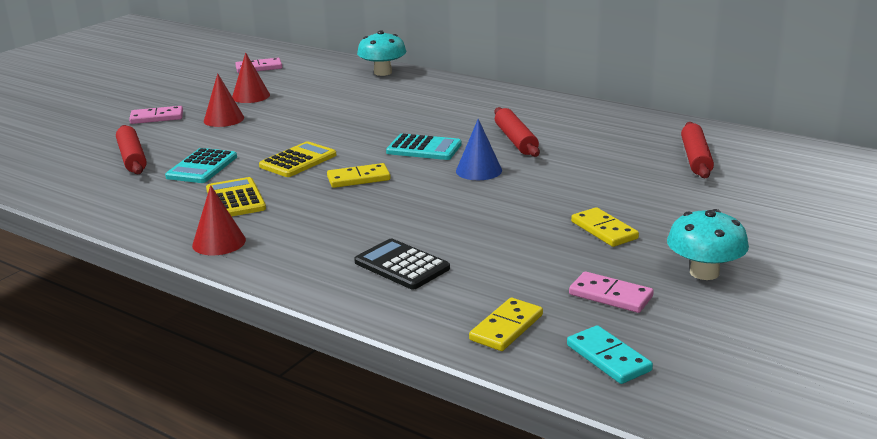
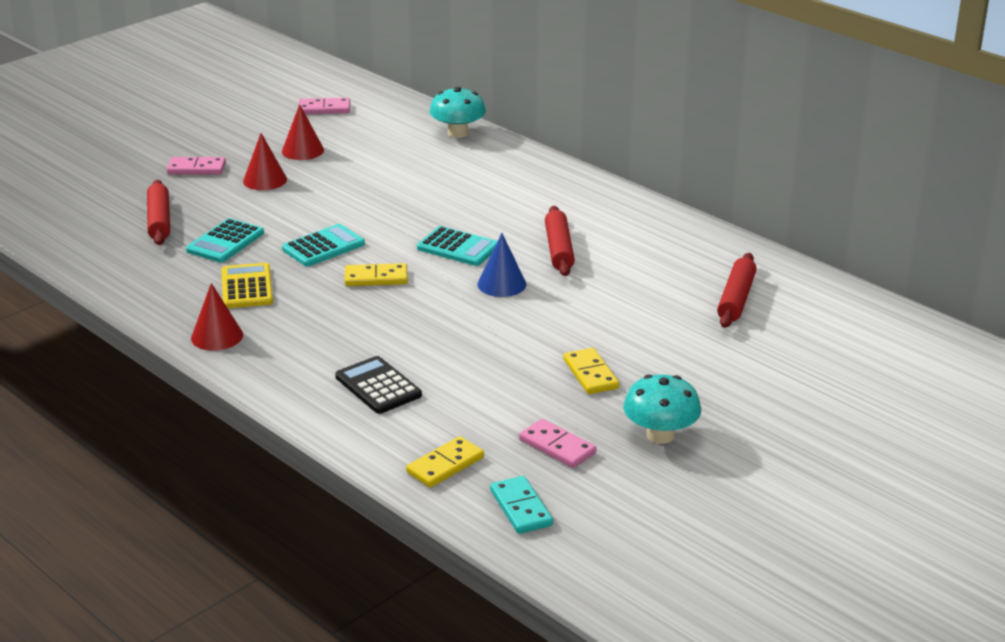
camera: 10 degrees right, 5 degrees up
yellow calculator [259,141,336,177] -> turquoise calculator [282,224,365,266]

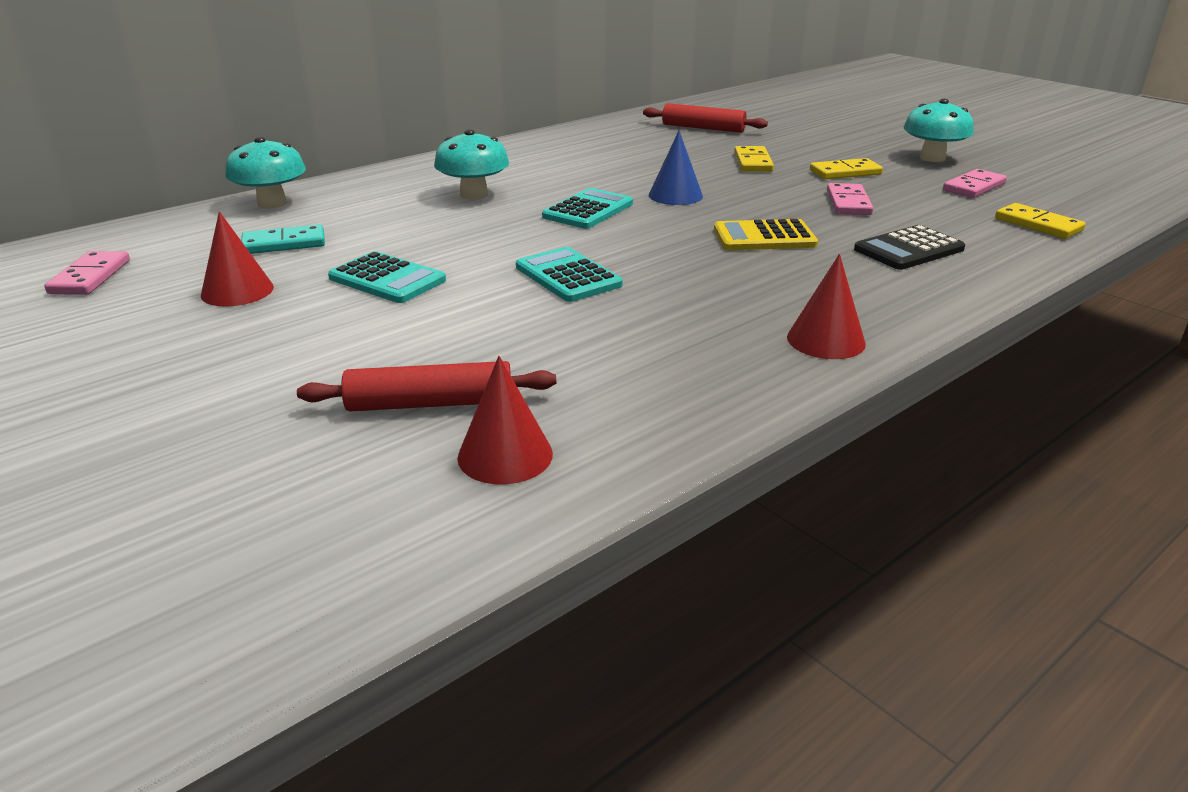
camera: 85 degrees left, 0 degrees up
pink domino [167,157,226,175] -> pink domino moved to [827,183,873,215]
turquoise calculator [186,218,264,263] -> turquoise calculator moved to [328,251,446,303]
yellow calculator [222,263,273,308] -> yellow calculator moved to [714,219,818,250]
red cone [243,133,287,190] -> red cone moved to [457,356,553,484]
yellow domino [345,263,408,286] -> yellow domino moved to [734,146,774,172]
turquoise domino [490,476,553,534] -> turquoise domino moved to [241,224,325,254]
red rolling pin [545,206,575,276] -> none
none -> turquoise mushroom [434,129,509,200]

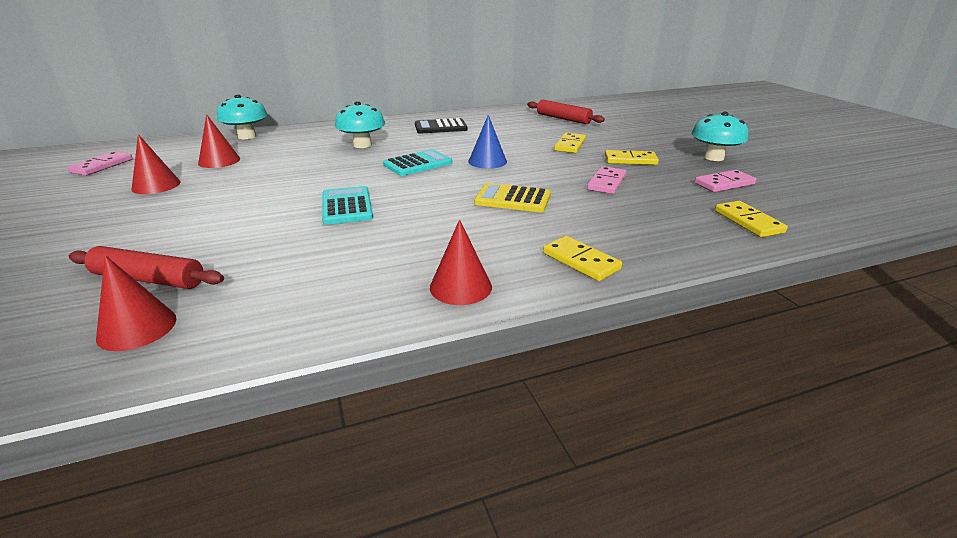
camera: 20 degrees right, 0 degrees up
turquoise domino [241,224,325,254] -> red cone [198,114,240,168]
turquoise calculator [328,251,446,303] -> none
black calculator [854,225,965,270] -> black calculator moved to [415,118,468,134]
none -> yellow domino [543,236,622,281]

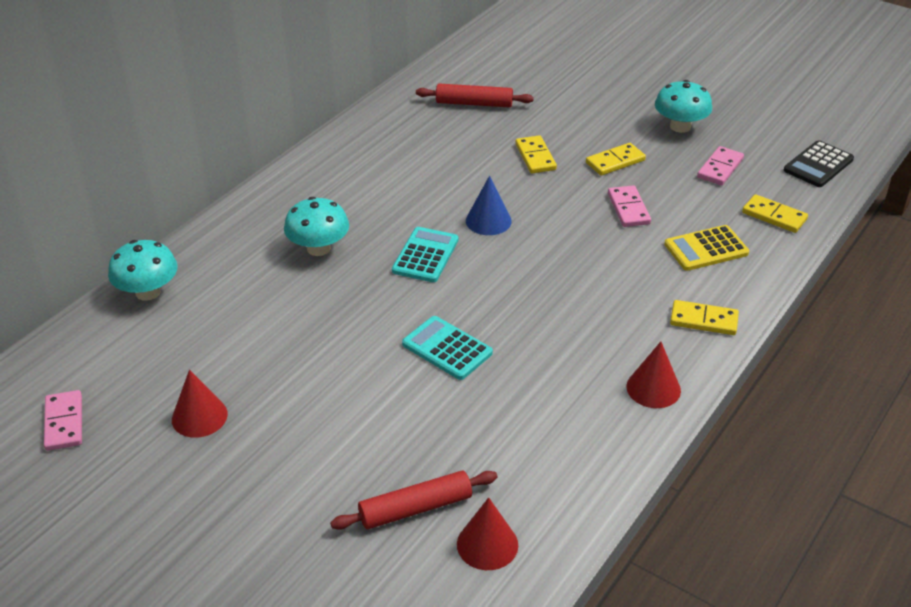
camera: 35 degrees left, 10 degrees up
red cone [198,114,240,168] -> none
black calculator [415,118,468,134] -> black calculator moved to [784,140,854,187]
yellow calculator [474,183,551,212] -> yellow calculator moved to [665,225,749,271]

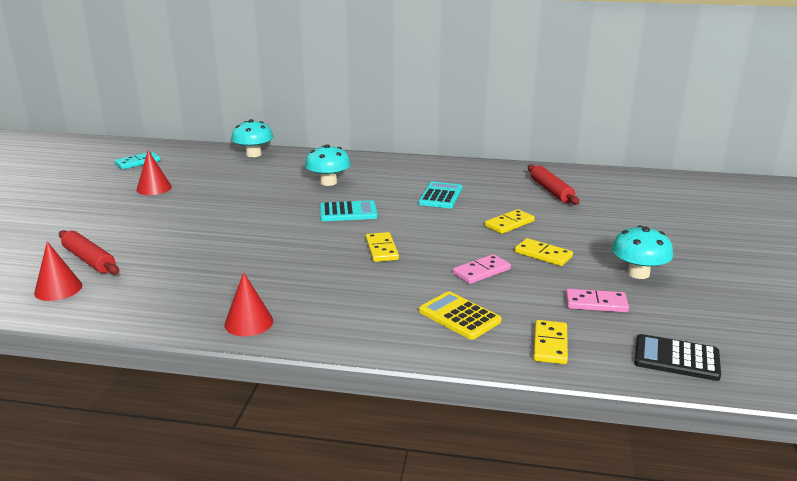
camera: 65 degrees right, 15 degrees down
pink domino [44,390,82,451] -> turquoise domino [115,152,160,169]
turquoise calculator [402,316,493,380] -> turquoise calculator moved to [418,182,463,209]
blue cone [466,176,512,235] -> none
yellow domino [670,300,739,335] -> yellow domino moved to [365,232,399,262]

